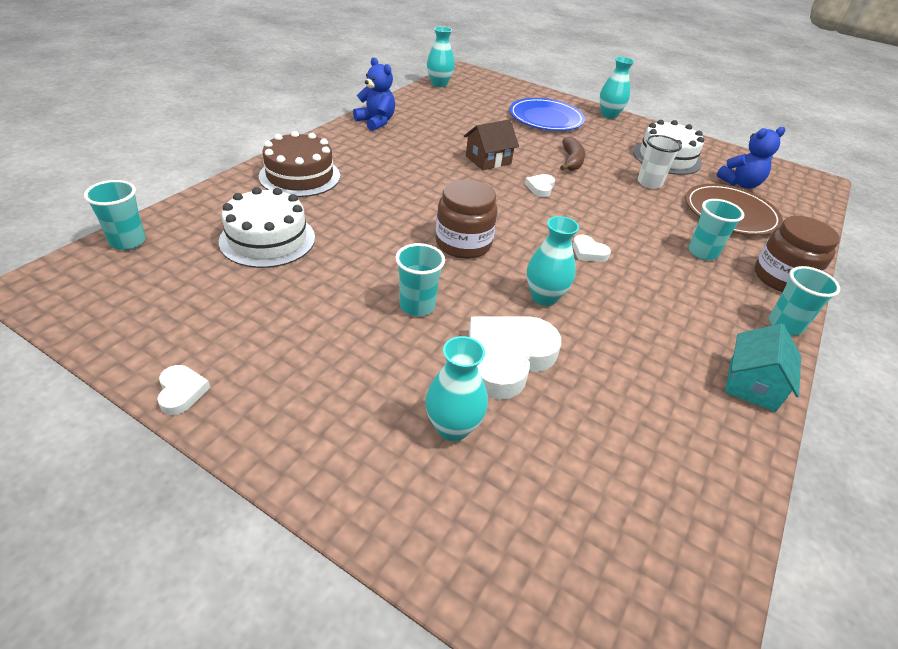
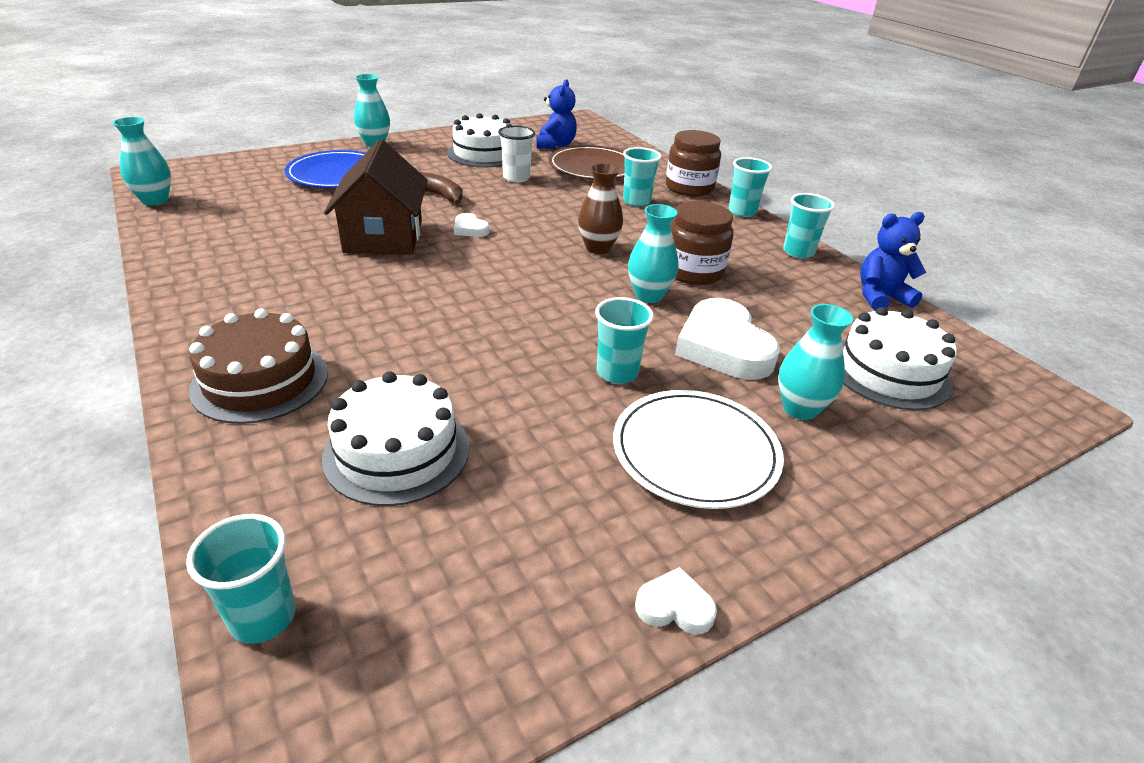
camera: 60 degrees left, 5 degrees down
blue teddy bear [353,57,395,131] -> blue teddy bear moved to [860,212,926,311]
brown jar [435,179,498,259] -> brown jar moved to [670,201,733,285]
brown house [464,119,519,170] -> brown house [324,139,428,255], size x1.64
white heart [572,235,611,262] -> brown vase [578,163,623,254]
turquoise house [725,323,801,412] -> turquoise cup [783,193,835,259]
none -> white plate [613,390,784,509]
none -> white cake [842,307,957,410]

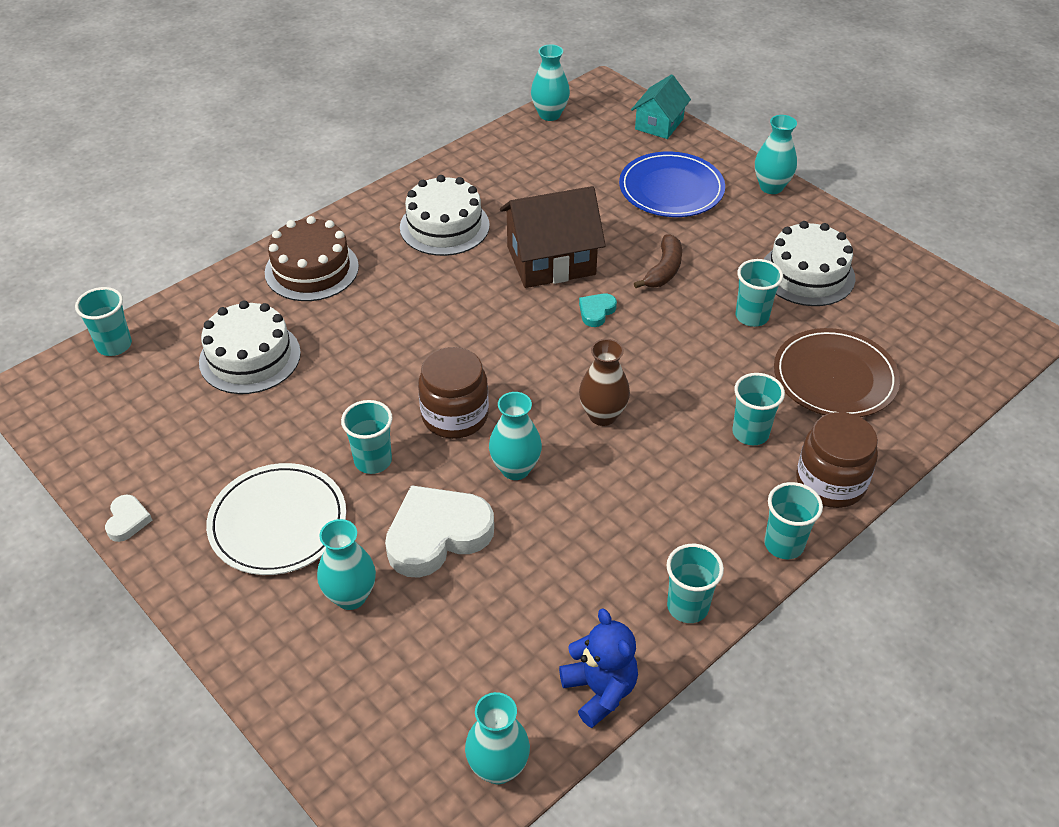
camera: 80 degrees right, 10 degrees up
white heart [454,213,489,237] -> turquoise heart [579,294,617,327]
white cup [498,126,535,182] -> turquoise cup [736,259,783,327]
blue teddy bear [536,79,577,149] -> none
brown jar [670,201,733,285] -> brown jar moved to [418,347,489,439]
white cake [842,307,957,410] -> white cake moved to [400,175,490,256]
none -> turquoise vase [465,692,530,784]
none -> turquoise house [631,74,691,139]

